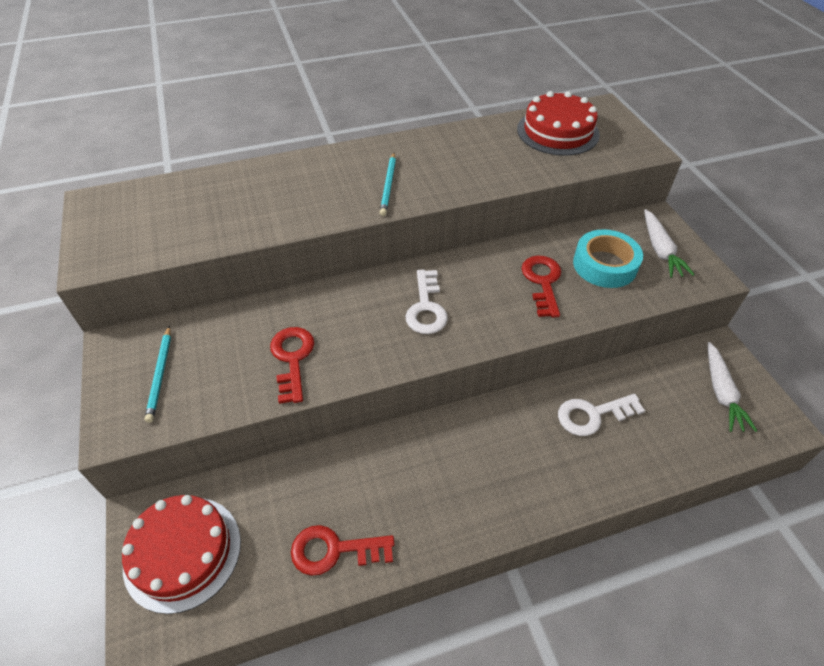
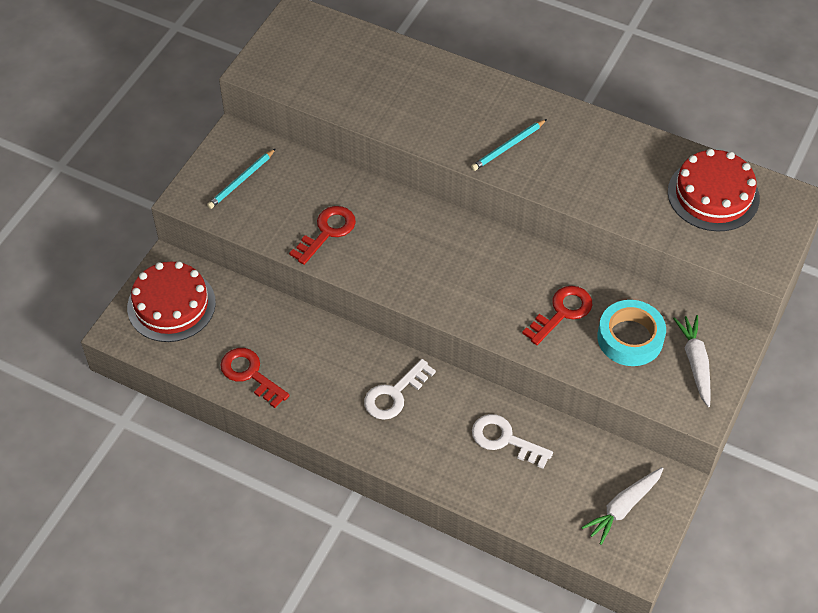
camera: 45 degrees right, 5 degrees up
white key [406,269,448,334] -> white key moved to [364,359,436,420]
white carrot [644,209,695,278] -> white carrot turned 135 degrees clockwise [673,315,711,407]

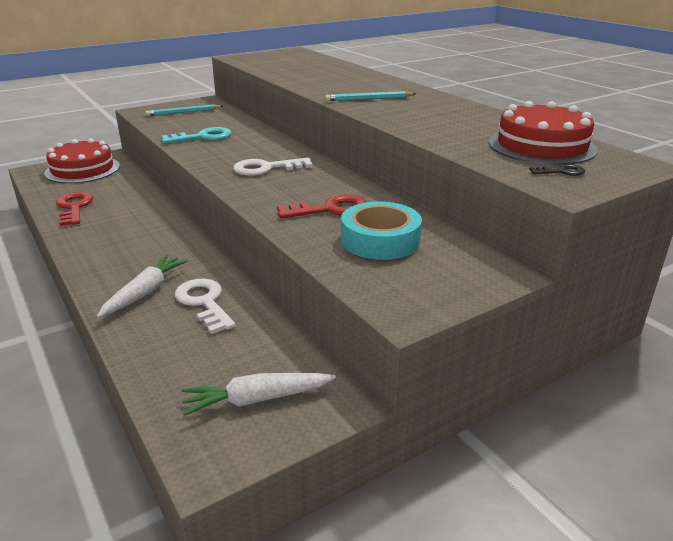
camera: 30 degrees right, 25 degrees down
red key [289,206,356,265] -> turquoise key [161,127,232,143]
white key [364,359,436,420] -> white key moved to [233,158,313,176]
white carrot [673,315,711,407] -> white carrot moved to [97,255,188,318]
none -> black key [529,164,585,176]

